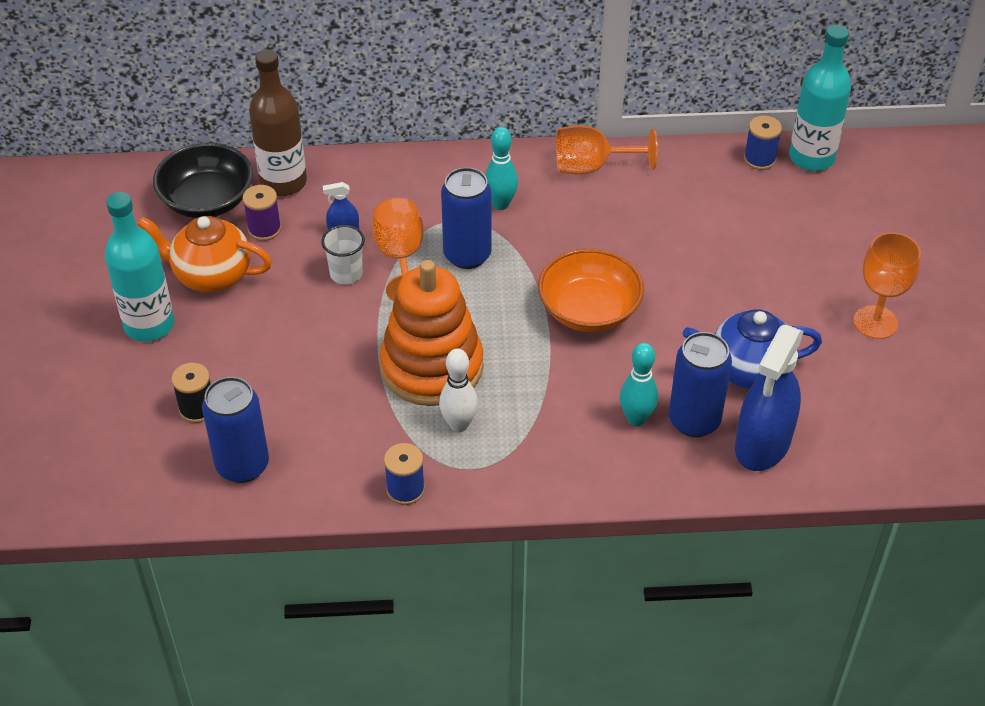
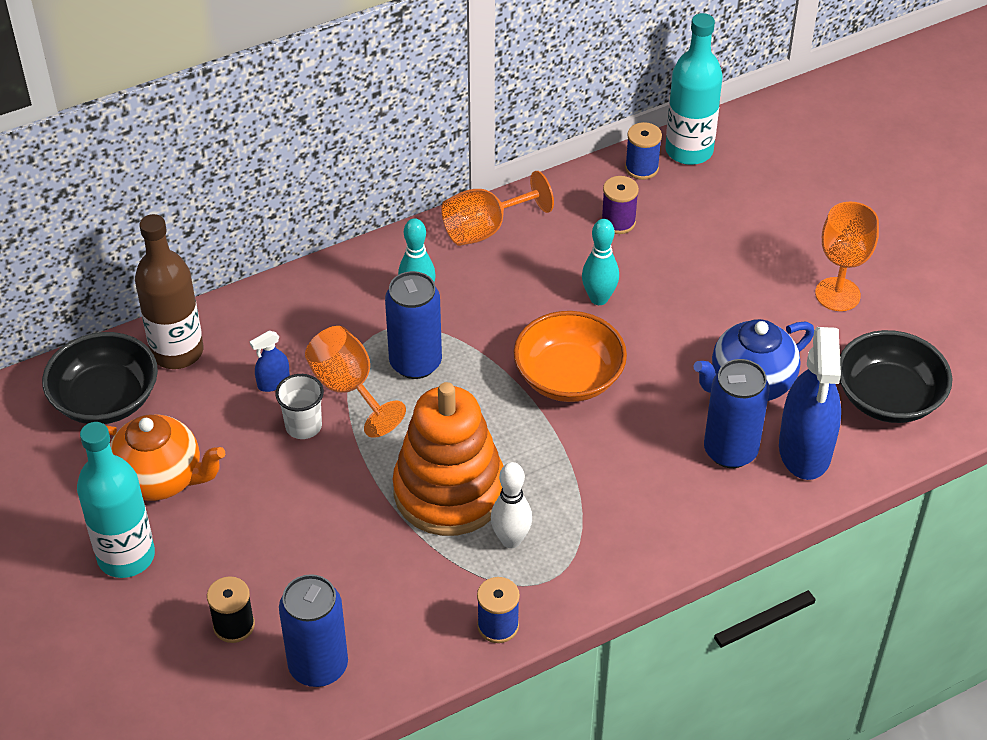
camera: 25 degrees left, 0 degrees up
orange teapot [137,216,272,292] -> orange teapot turned 150 degrees counterclockwise [106,414,225,501]
purple spool [243,185,281,241] -> purple spool moved to [601,176,639,234]
turquoise bowling pin [620,343,658,426] -> turquoise bowling pin moved to [582,219,619,305]
none -> black bowl [840,330,952,423]

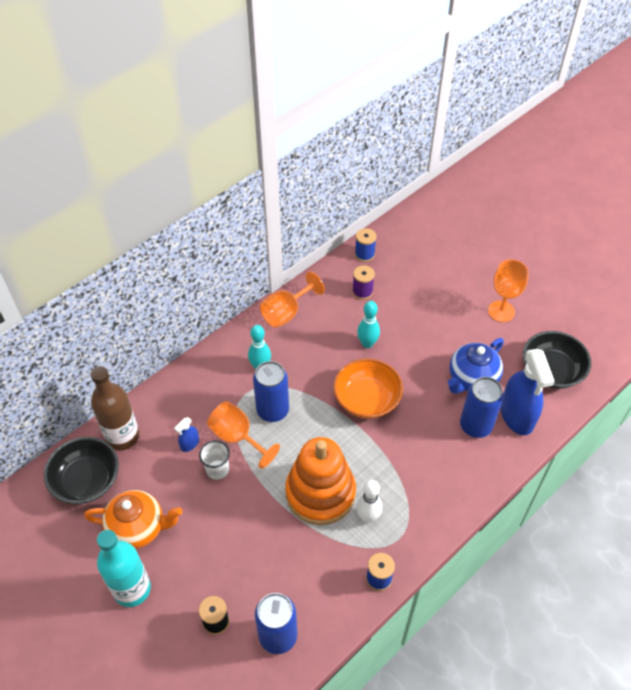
camera: 15 degrees left, 5 degrees up
turquoise bottle [665,13,723,165] -> none

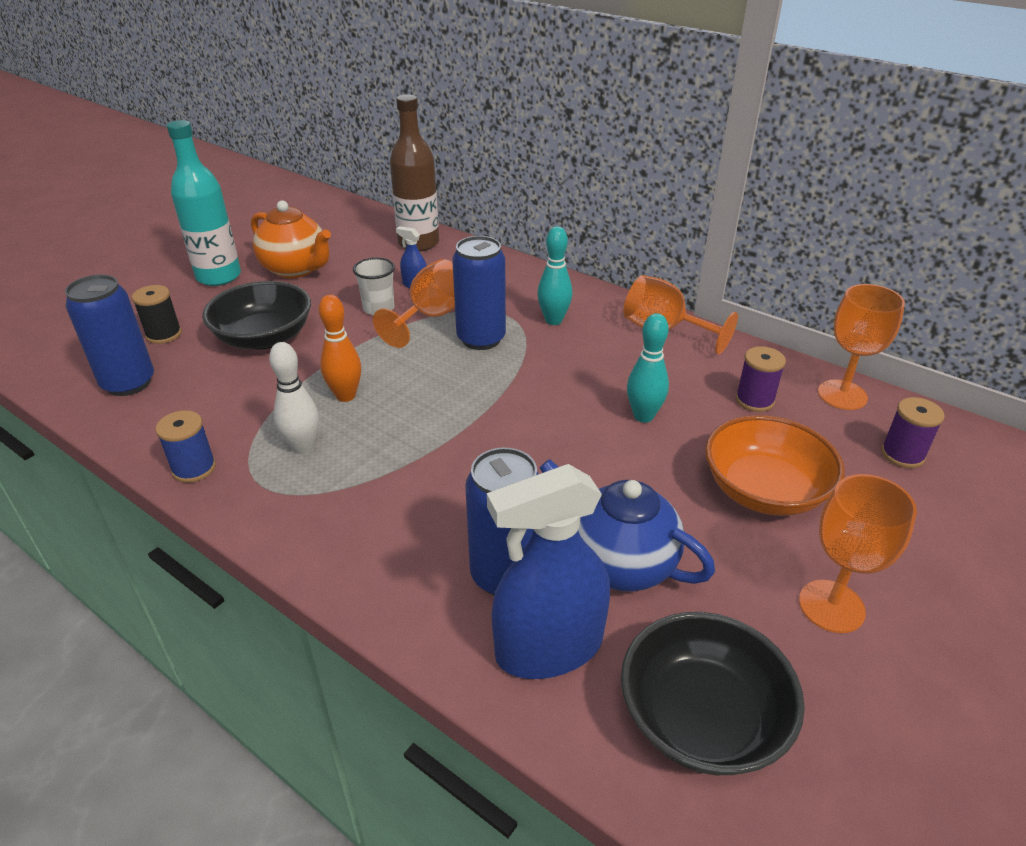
camera: 80 degrees right, 15 degrees down
black bowl [44,437,119,504] -> black bowl moved to [202,281,311,350]
orange teapot [84,490,182,549] -> orange teapot turned 45 degrees counterclockwise [251,201,331,278]
orange stacking toy [285,437,356,525] -> orange bowling pin [319,295,361,402]
orange bowl [333,358,403,419] -> orange bowl moved to [705,415,845,516]
blue spool [355,228,377,262] -> orange goblet [818,284,905,410]
none -> purple spool [881,397,945,468]

